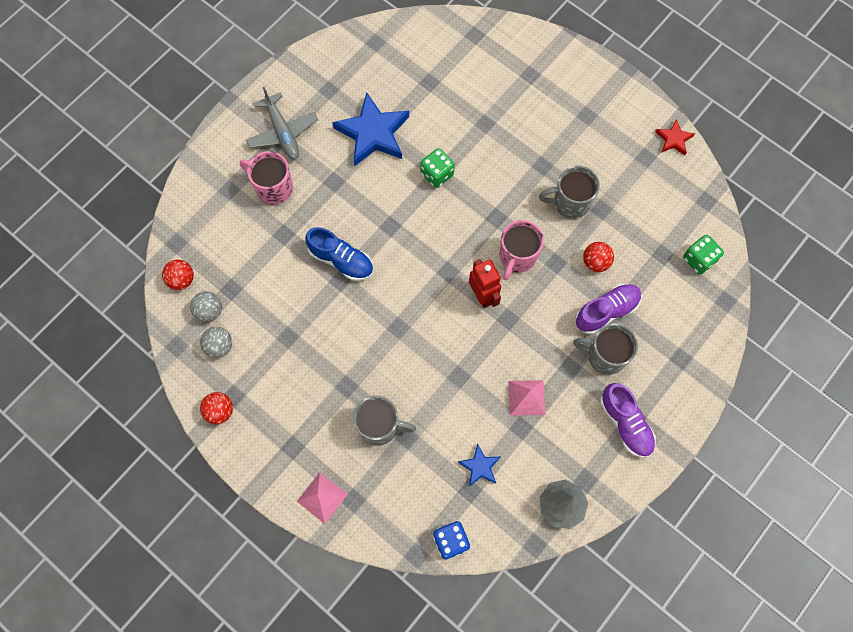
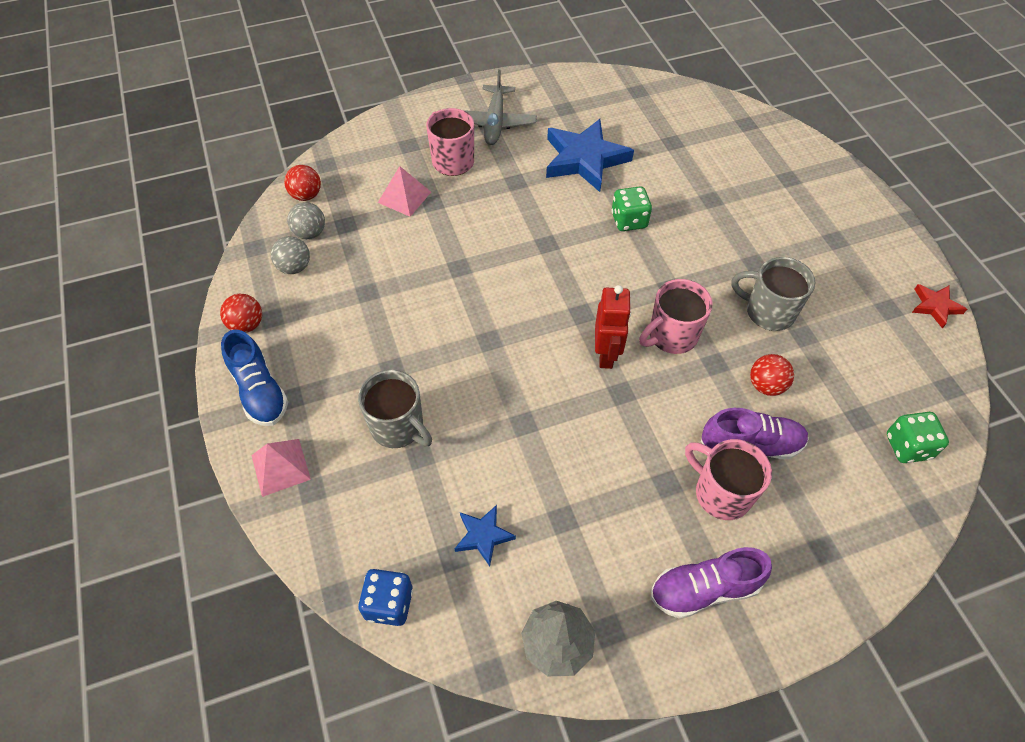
camera: 30 degrees right, 15 degrees down
blue shoe [305,227,373,281] -> blue shoe moved to [221,329,288,426]
pink pyramid [508,380,545,416] -> pink pyramid moved to [378,166,431,217]
grey mug [573,323,638,375] -> pink mug [685,439,772,520]
purple shoe [600,383,656,458] -> purple shoe turned 75 degrees clockwise [650,547,772,619]

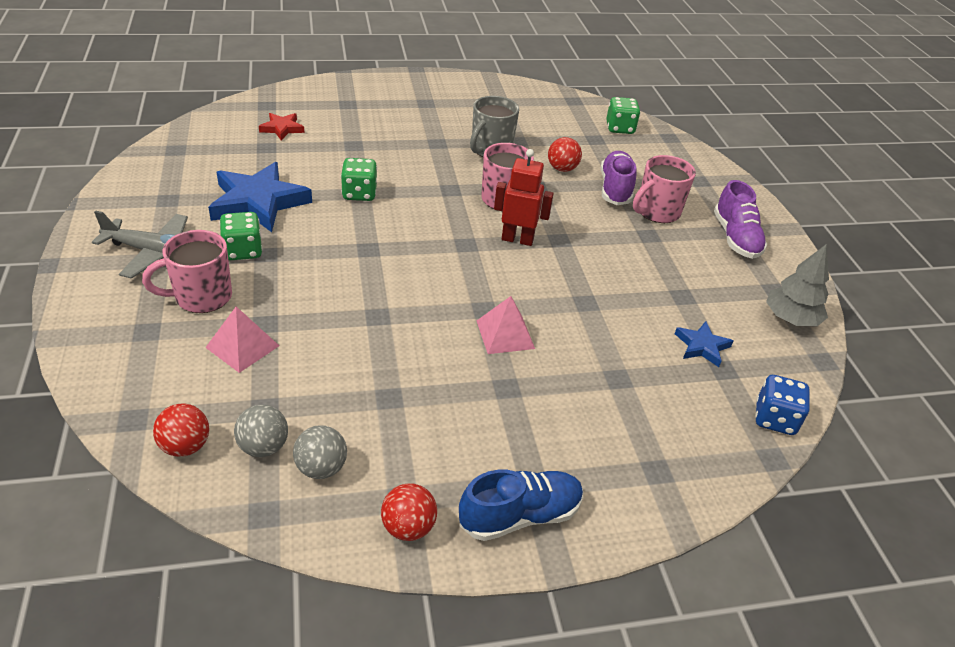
camera: 85 degrees left, 15 degrees down
pink pyramid [251,439,311,497] -> pink pyramid moved to [477,296,535,354]
grey mug [358,370,432,448] -> none
red star [912,284,967,329] -> red star moved to [259,113,305,140]
none -> green dice [220,212,263,260]

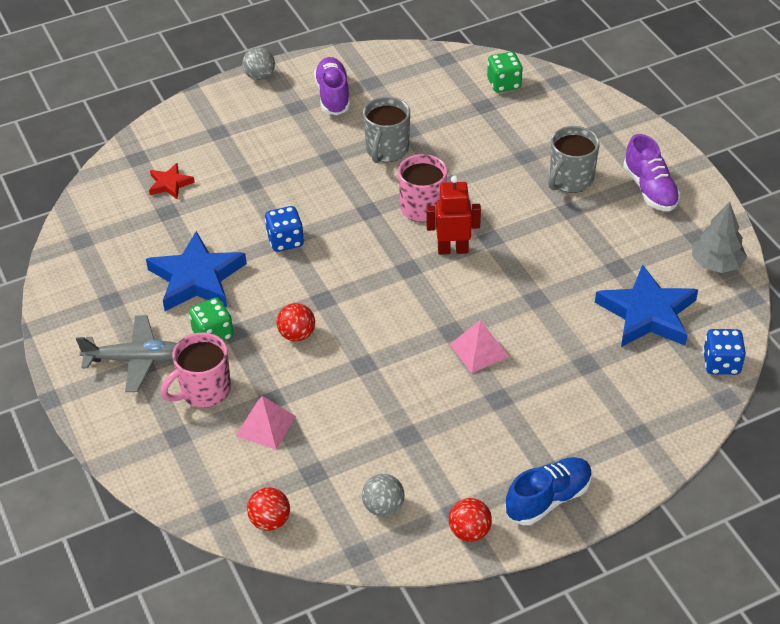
camera: 10 degrees left, 5 degrees up
grey ball [234,404,288,457] -> grey ball moved to [242,47,275,80]
green dice [341,158,377,201] -> blue dice [265,206,304,252]
red ball [548,137,582,172] -> red ball moved to [277,303,315,341]
purple shoe [600,151,636,205] -> purple shoe moved to [314,57,350,115]
pink mug [633,155,696,223] -> grey mug [548,126,600,193]
blue star [675,321,733,367] -> blue star [595,264,698,347], size x2.01

